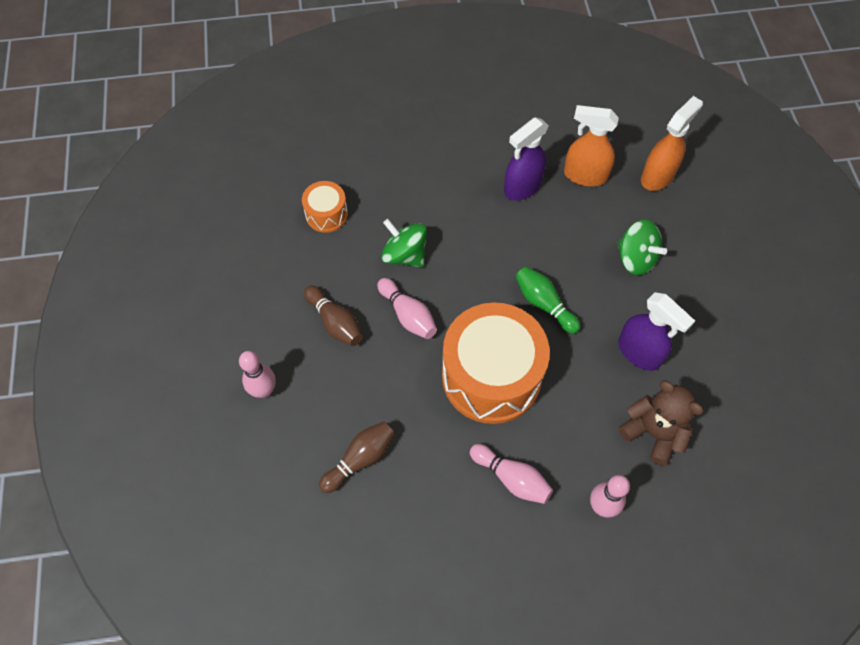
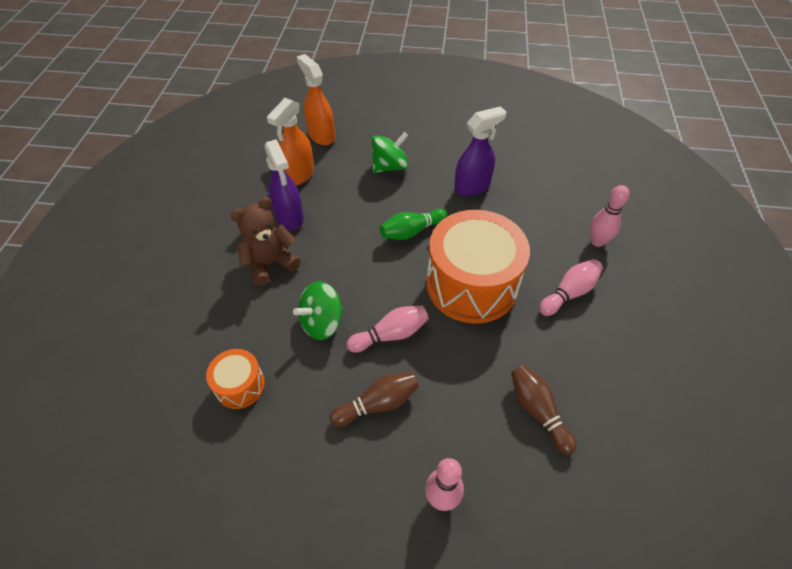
camera: 75 degrees left, 10 degrees down
brown teddy bear [619,380,704,466] -> brown teddy bear moved to [230,197,301,286]

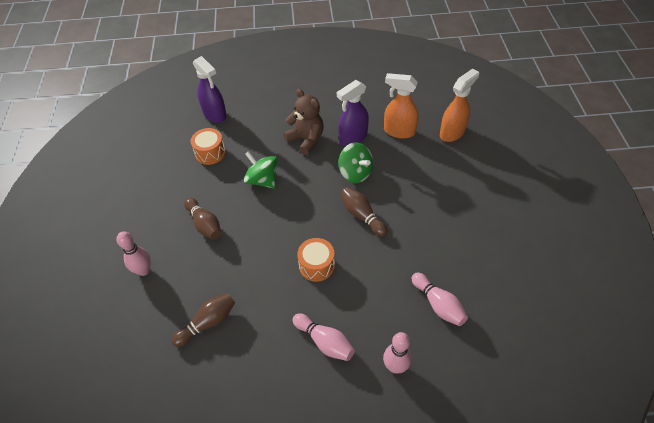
camera: 80 degrees right, 0 degrees up
pink bowling pin [346,306,429,353] -> pink bowling pin moved to [411,273,468,326]
green spinning top [372,132,408,173] -> green spinning top moved to [339,142,373,183]
green bowling pin [380,209,448,240] -> brown bowling pin [340,187,387,237]
orange drum [426,210,530,324] -> orange drum [297,238,335,282], size x0.47
purple spray bottle [454,106,506,196] -> purple spray bottle moved to [193,56,227,123]

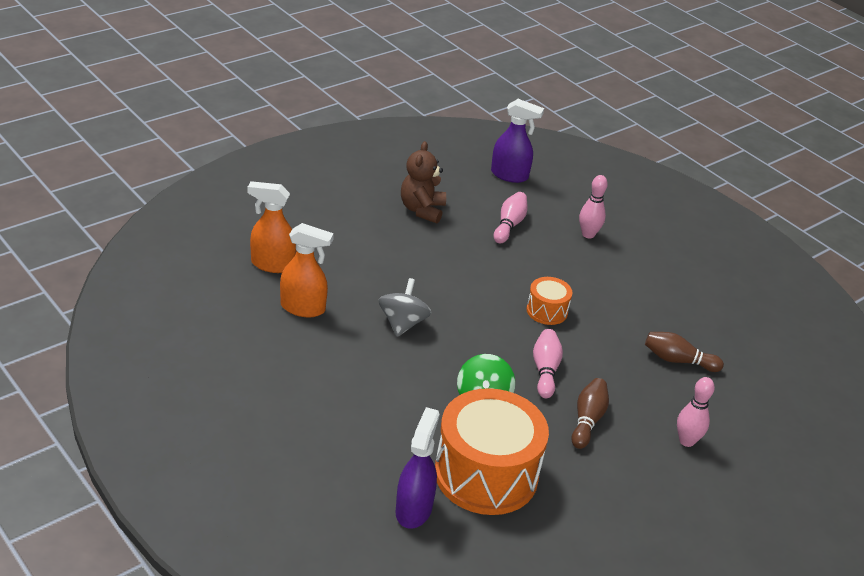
camera: 130 degrees left, 15 degrees down
orange drum [191,128,226,165] -> orange drum [435,388,549,515], size x2.13
brown teddy bear [283,89,324,155] -> brown teddy bear moved to [401,141,446,224]
pink bowling pin [293,313,355,361] -> pink bowling pin moved to [533,329,563,398]
purple spray bottle [337,80,369,146] -> purple spray bottle moved to [491,99,544,183]
green spinning top [339,142,373,183] -> grey spinning top [379,278,431,337]
brown bowling pin [340,187,387,237] -> none
orange spray bottle [384,73,418,139] -> orange spray bottle turned 60 degrees counterclockwise [280,223,334,317]

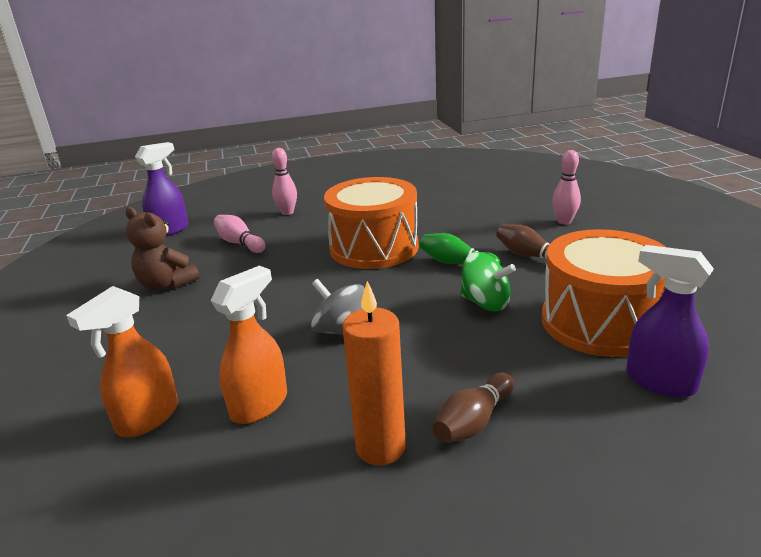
camera: 60 degrees left, 10 degrees down
orange drum [526,277,572,325] -> orange drum [324,177,419,269], size x2.13
pink bowling pin [533,329,563,398] -> green bowling pin [420,233,500,264]
brown bowling pin [645,332,724,372] -> brown bowling pin moved to [432,373,514,443]
none -> orange candle [342,281,406,465]

